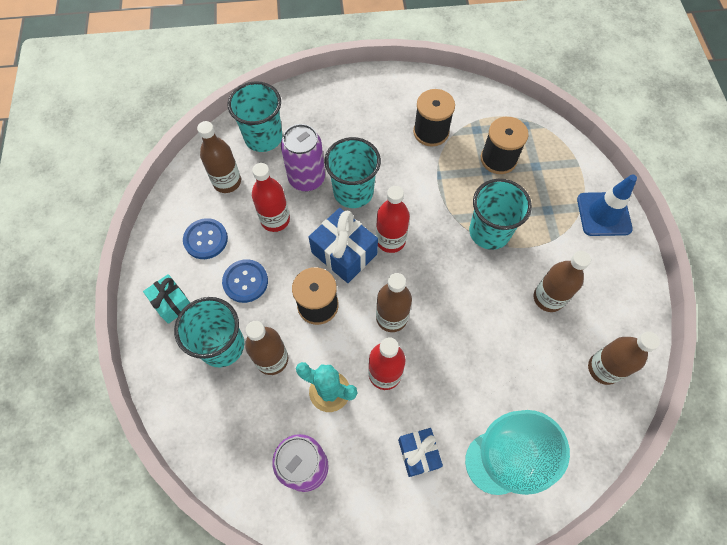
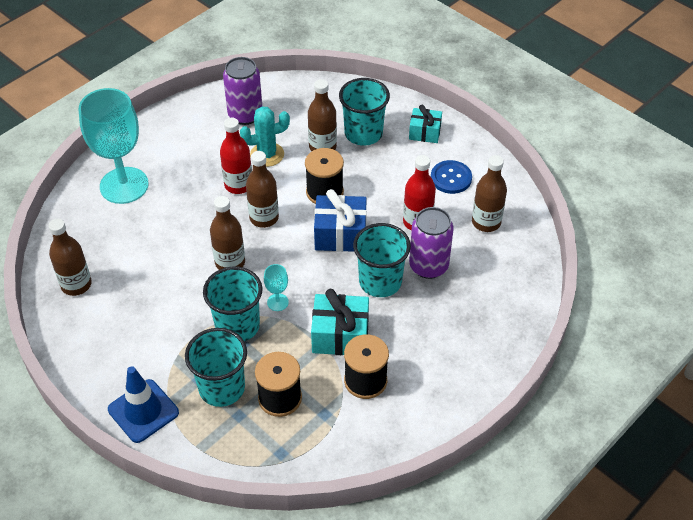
camera: 140 degrees right, 15 degrees down
blue button [222,259,268,303] -> none
turquoise cup [228,81,282,152] -> turquoise cup moved to [185,328,247,407]
red bottle [376,186,410,253] -> none
blue gift [398,428,443,477] -> none
brown bottle [534,251,591,312] -> brown bottle moved to [210,196,245,270]
none -> turquoise goblet [264,264,289,311]
none -> turquoise gift [311,289,369,355]

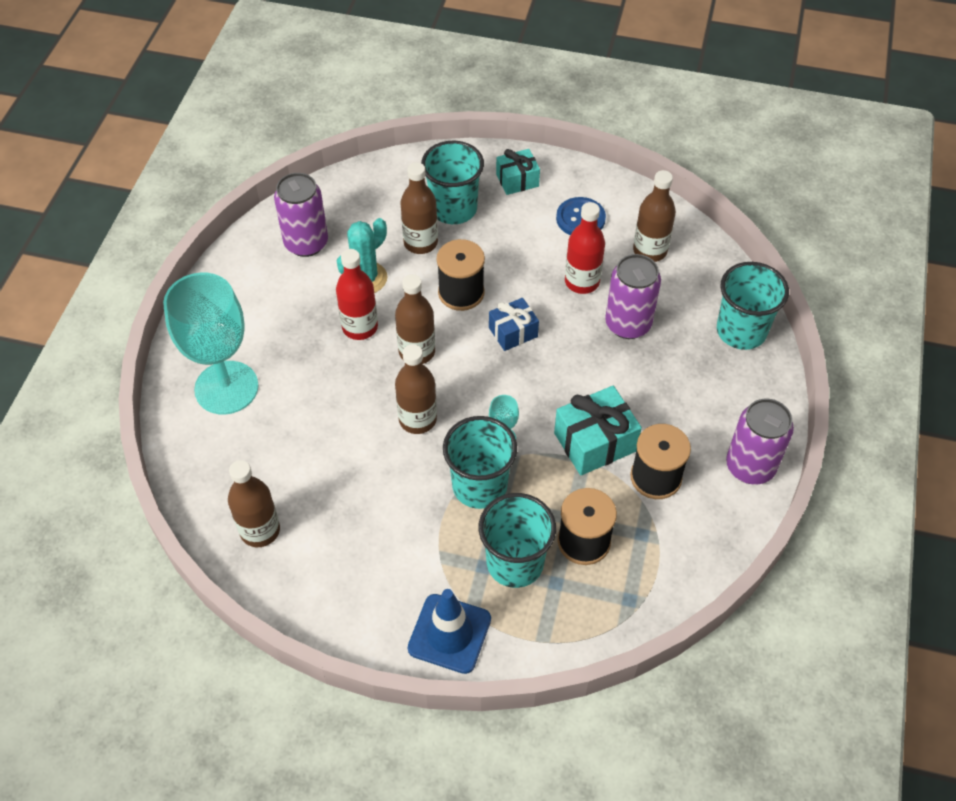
camera: 30 degrees left, 5 degrees up
blue gift [314,189,367,252] -> blue gift [489,298,539,351], size x0.64
turquoise cup [353,223,411,297] -> turquoise cup moved to [717,262,789,350]
none -> purple can [726,399,794,484]

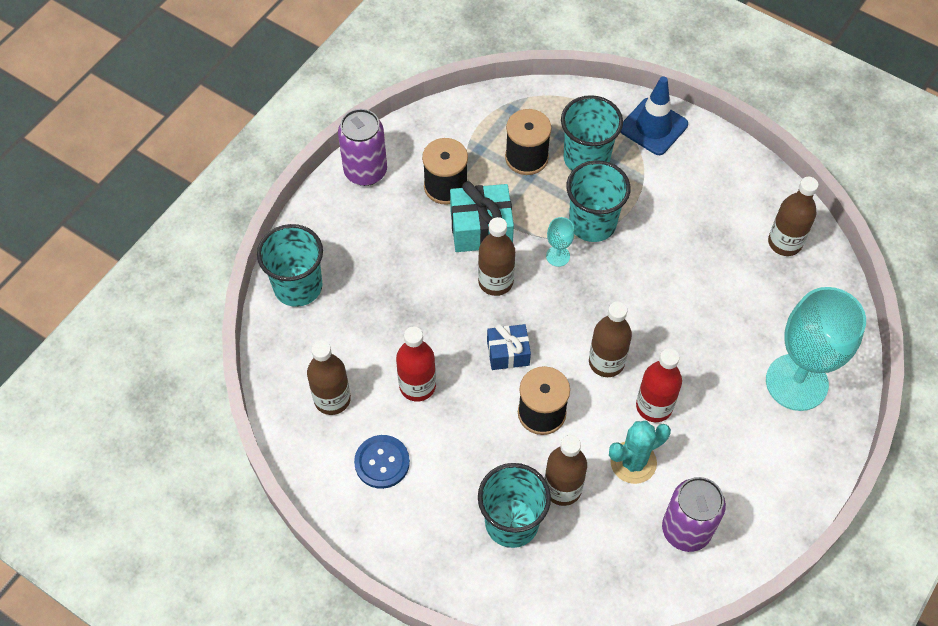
camera: 160 degrees left, 5 degrees up
brown bottle [395,344,437,434] -> brown bottle moved to [478,217,515,296]
turquoise gift [496,149,540,195] -> none
purple can [605,254,661,339] -> none

